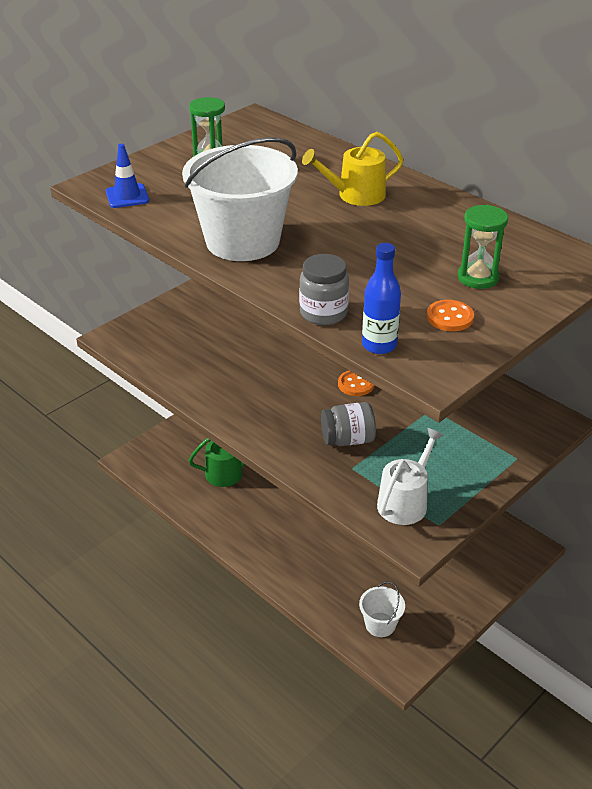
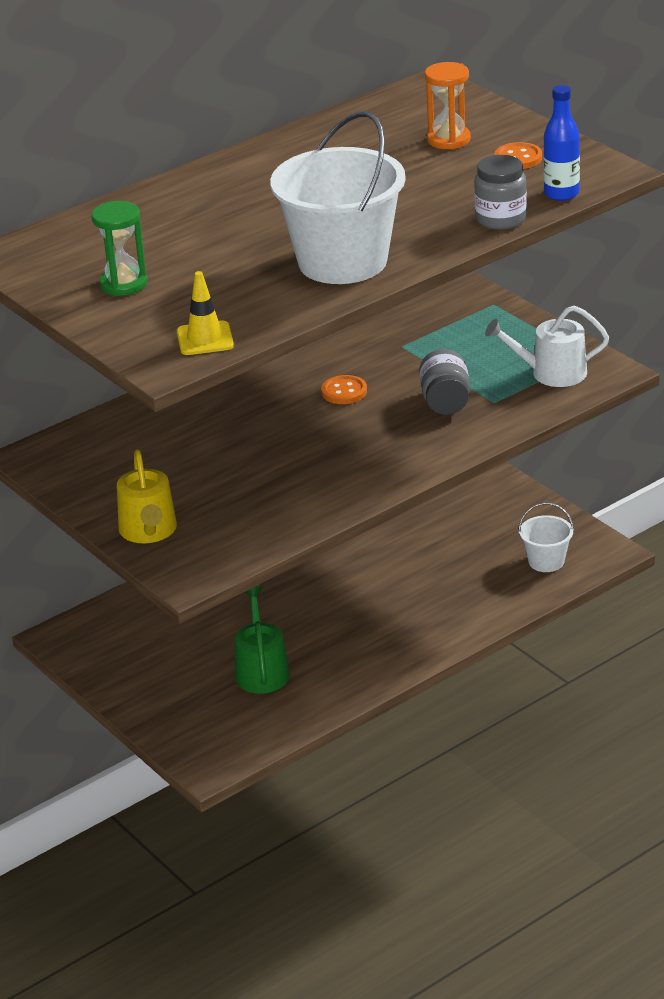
camera: 80 degrees left, 5 degrees down
blue traffic cone [106,144,149,208] -> yellow traffic cone [177,271,234,355]
yellow watering can [302,132,404,206] -> yellow watering can moved to [117,449,177,543]
white watering can [377,428,444,525] -> white watering can turned 45 degrees counterclockwise [485,305,609,387]
green hourglass [458,205,508,289] -> orange hourglass [425,62,471,149]

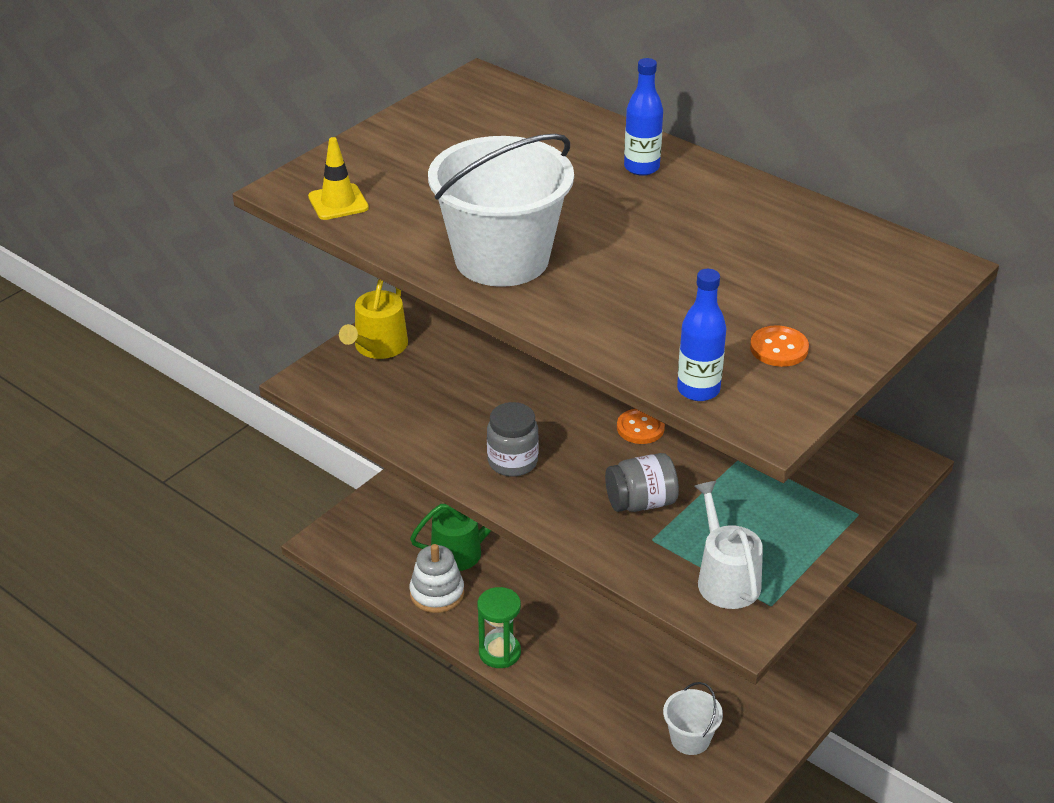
camera: 75 degrees right, 5 degrees up
green hourglass [91,201,147,296] -> green hourglass moved to [477,587,521,668]
yellow watering can [117,449,177,543] -> yellow watering can turned 45 degrees counterclockwise [339,279,408,359]
orange hourglass [425,62,471,149] -> none
grey jar [474,155,527,230] -> grey jar moved to [487,402,539,476]
none -> white stacking toy [409,544,464,613]
none -> blue bottle [624,58,663,176]

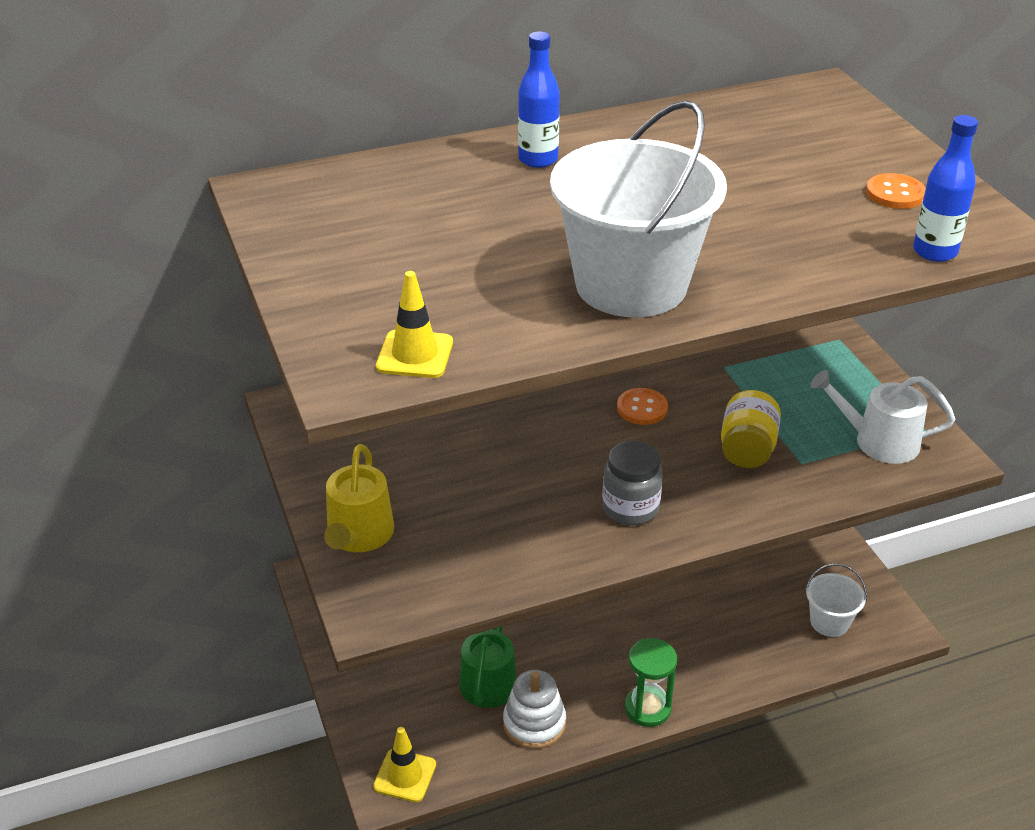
camera: 60 degrees left, 0 degrees up
yellow watering can [339,279,408,359] -> yellow watering can turned 45 degrees clockwise [324,444,394,552]
grey jar [605,453,679,512] -> yellow jar [721,390,781,468]
none -> yellow traffic cone [373,727,436,802]

